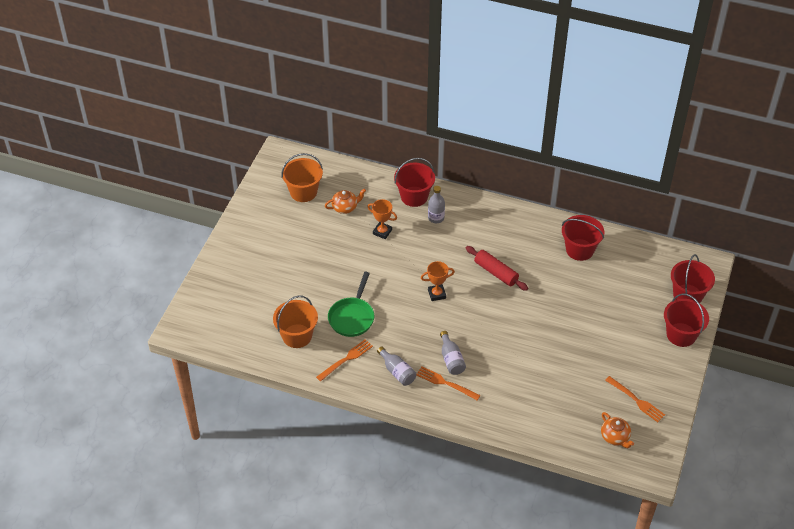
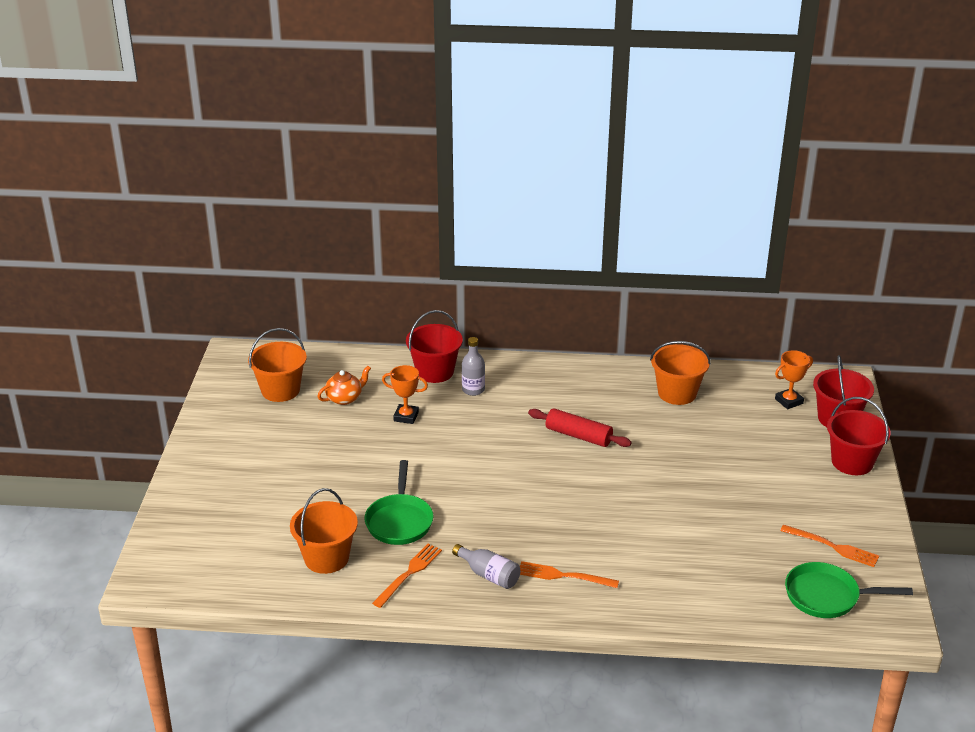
camera: 15 degrees left, 15 degrees down
orange trophy [421,261,455,301] -> orange trophy moved to [775,350,813,409]
grey bottle [440,331,466,375] -> none
red bucket [562,215,604,261] -> orange bucket [650,341,711,405]
orange teapot [601,412,634,448] -> green pan [785,562,913,618]

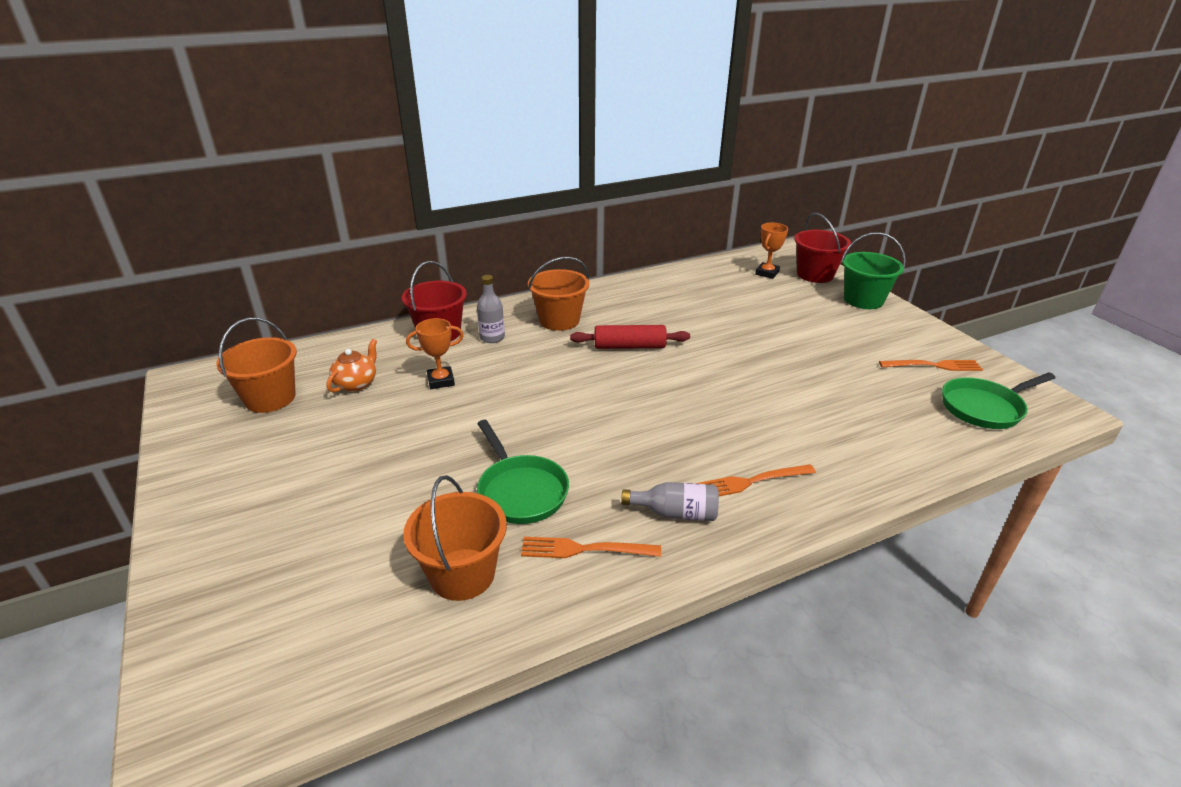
camera: 30 degrees left, 0 degrees up
orange fork [372,544,442,608] -> orange fork turned 90 degrees counterclockwise [521,537,661,558]
orange bucket [650,341,711,405] -> orange bucket moved to [528,257,590,331]
red bucket [827,397,891,475] -> green bucket [841,232,906,309]

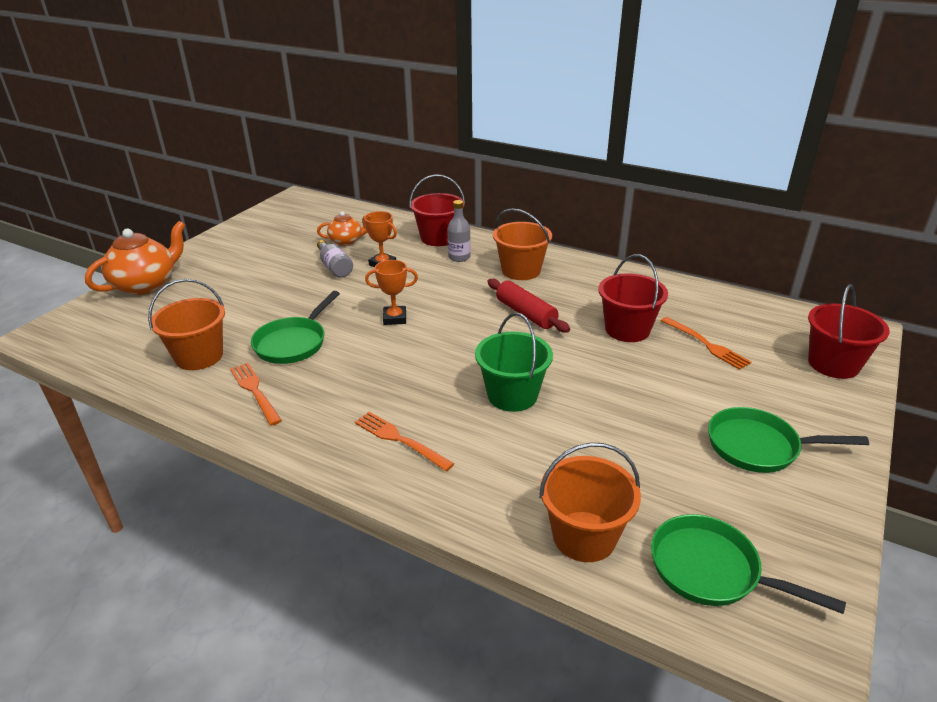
camera: 55 degrees right, 0 degrees up
orange bucket [216,318,297,413] -> orange bucket moved to [539,443,641,562]
grey bottle [621,482,719,521] -> grey bottle moved to [317,240,353,278]
orange trophy [755,223,788,279] -> orange trophy moved to [365,260,418,325]
green bucket [841,232,906,309] -> green bucket moved to [475,313,553,412]
orange fork [879,360,983,371] -> orange fork moved to [661,317,752,370]
none -> orange teapot [85,221,185,295]
none -> red bucket [598,254,668,342]
none -> green pan [708,407,869,473]

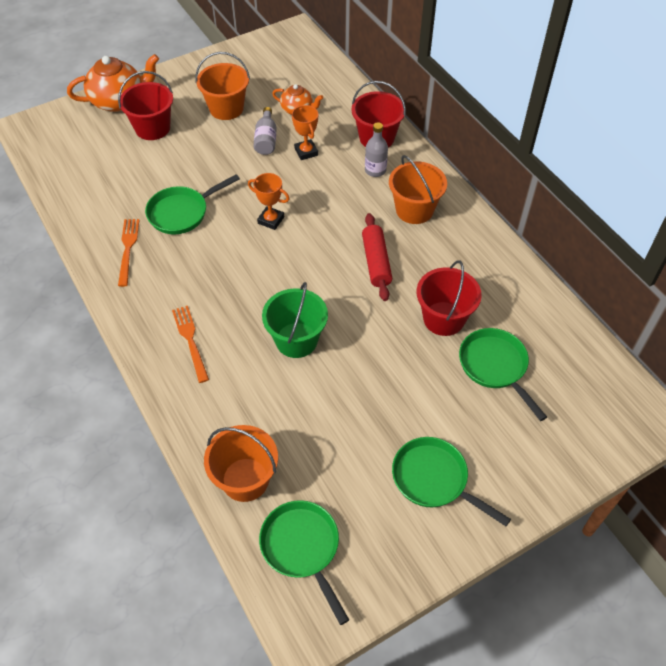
camera: 30 degrees right, 20 degrees up
orange bucket [148,279,225,370] -> orange bucket moved to [195,52,250,120]
orange fork [661,317,752,370] -> green pan [459,328,547,421]
red bucket [808,284,890,379] -> red bucket moved to [118,71,173,140]

